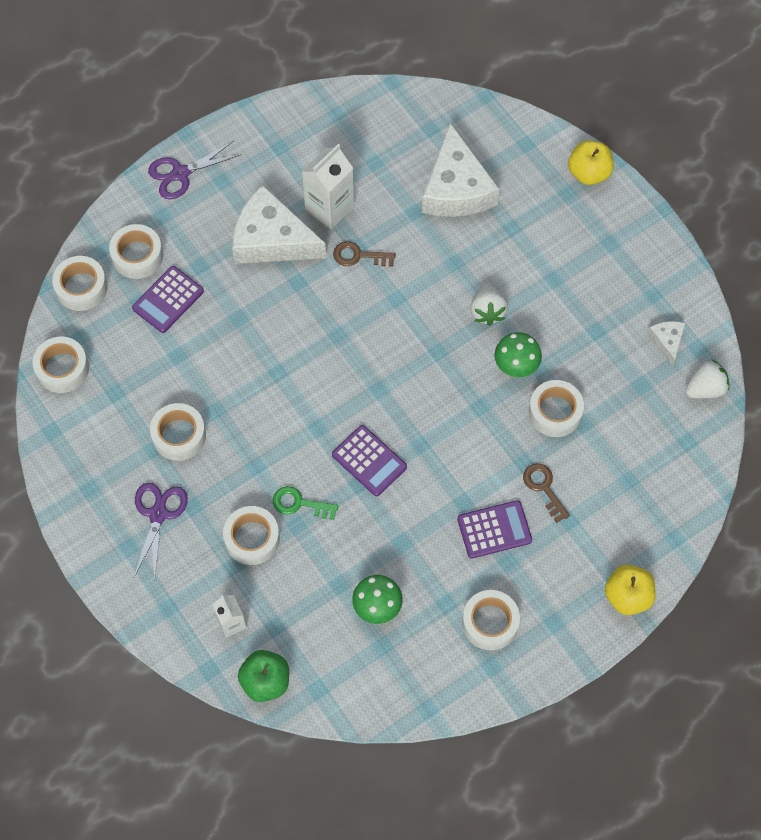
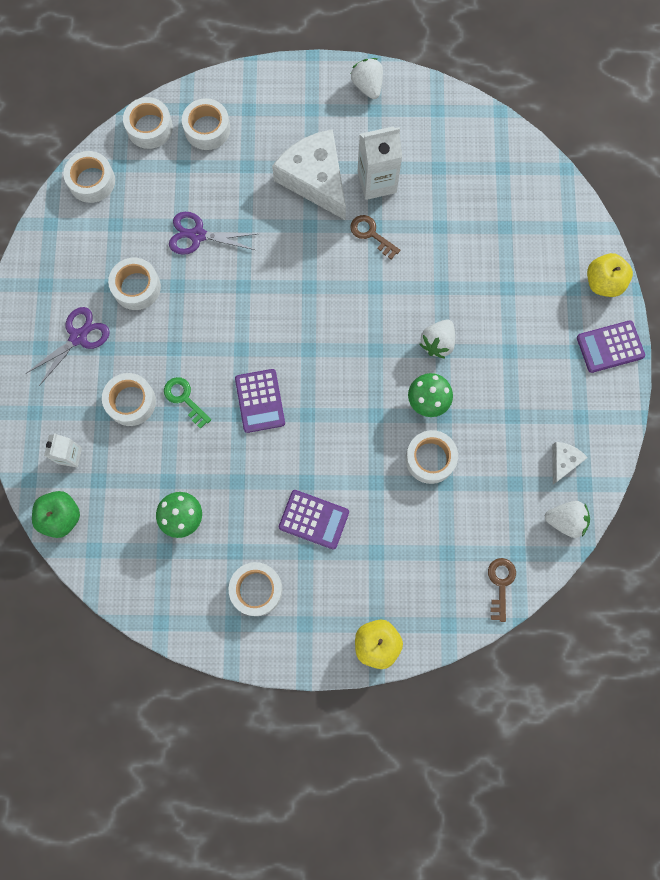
camera: 35 degrees right, 10 degrees up
purple calculator [132,266,204,333] -> purple calculator moved to [577,320,645,373]
purple scissors [148,141,242,199] -> purple scissors moved to [169,212,256,255]
white cheese [422,123,500,217] -> none
brown key [523,463,570,523] -> brown key moved to [488,558,516,622]
none -> white strawberry [351,58,383,99]

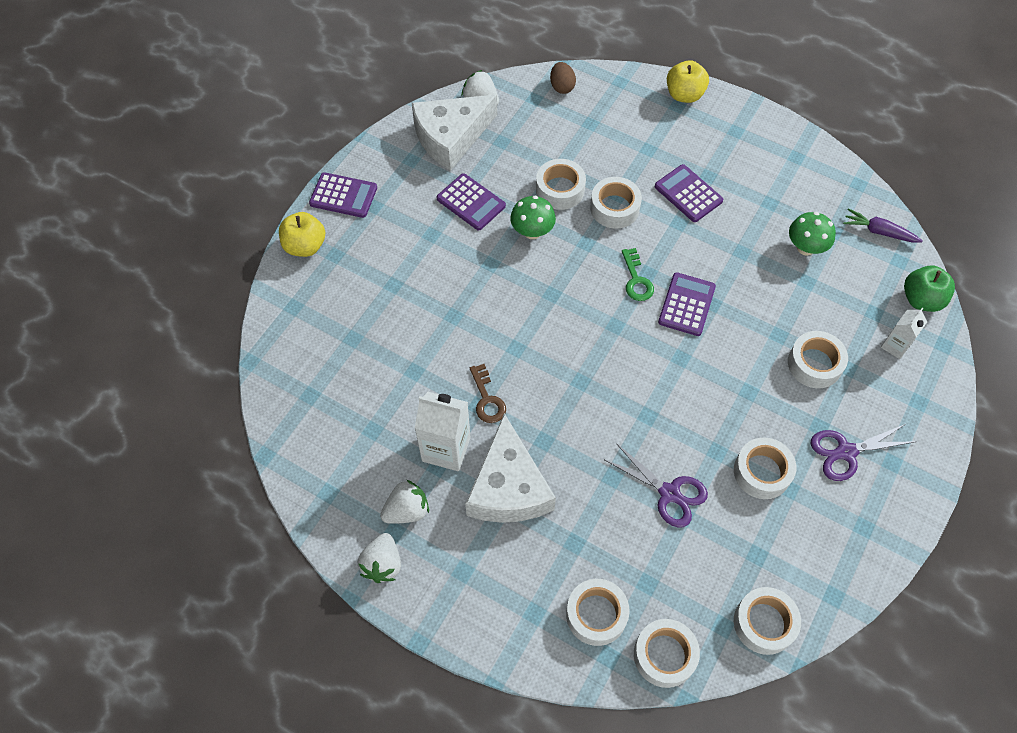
camera: 150 degrees left, 15 degrees down
green key [164,377,211,429] -> green key moved to [622,248,654,301]
white tape [229,562,283,616] -> white tape moved to [590,177,642,229]
white strawberry [420,320,455,359] -> white strawberry moved to [380,480,429,524]
brown key [488,558,516,622] -> brown egg [550,62,576,94]
white cheese [552,442,588,484] -> white cheese [412,95,497,171], size x2.20
none -> purple calculator [437,173,506,230]
none -> purple carrot [843,208,923,243]

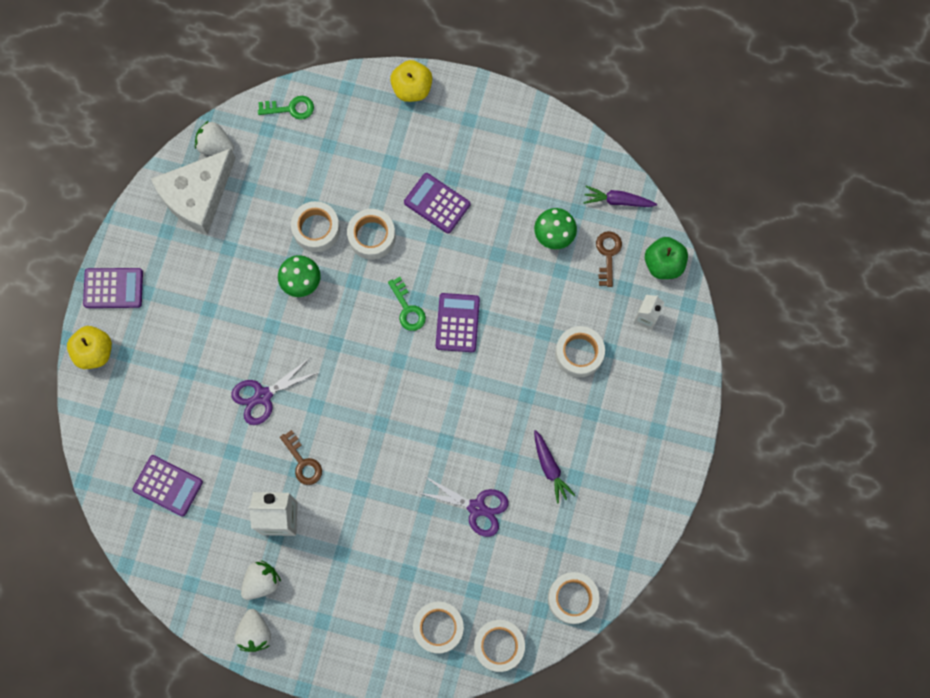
camera: 15 degrees left, 15 degrees up
purple calculator [437,173,506,230] -> purple calculator moved to [133,455,203,516]
white cheese [465,413,556,523] -> none
brown egg [550,62,576,94] -> green key [258,96,314,120]
white tape [734,438,796,499] -> purple carrot [534,430,575,504]
purple scissors [811,424,917,481] -> purple scissors moved to [231,357,319,425]
none -> brown key [596,231,622,287]

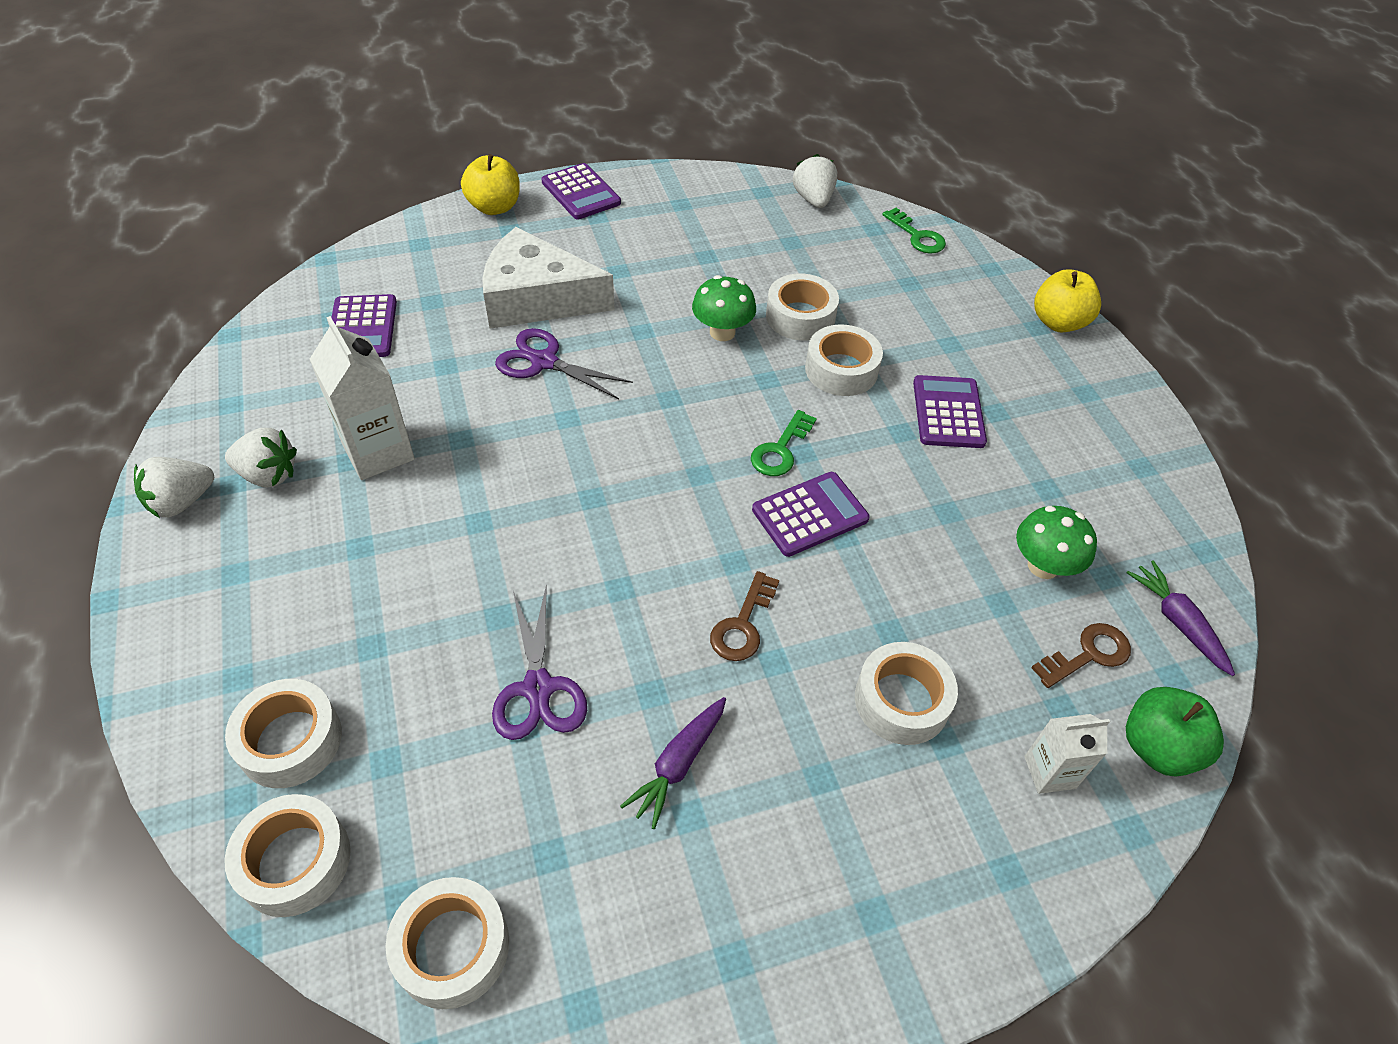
camera: 55 degrees right, 25 degrees down
white cheese [151,148,236,234] -> white cheese moved to [482,227,615,328]
brown key [280,430,322,485] -> brown key moved to [710,571,779,661]

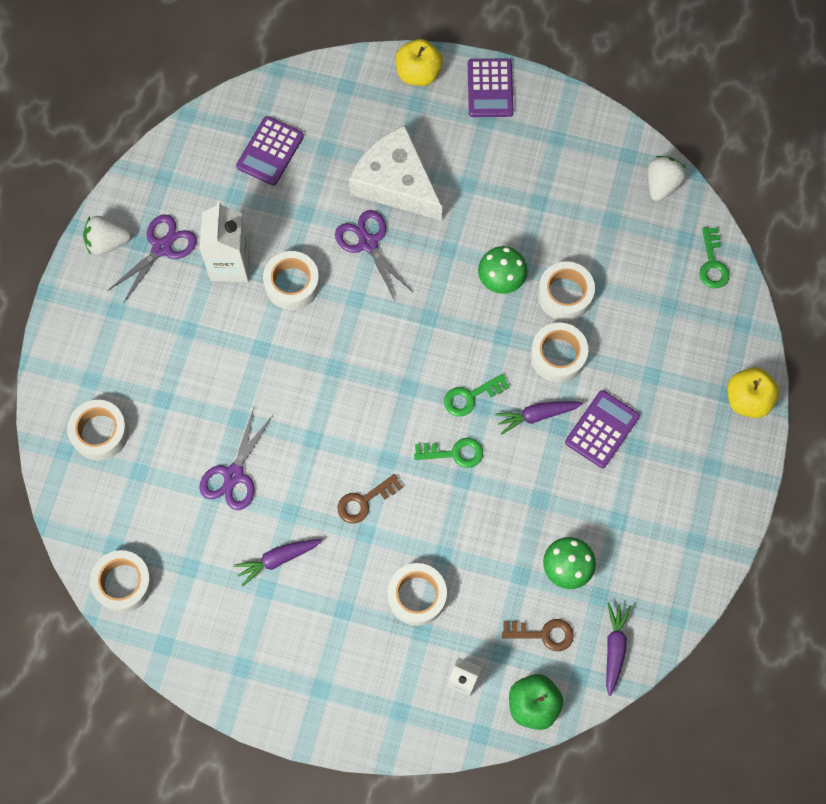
camera: 35 degrees right, 20 degrees up
white tape [224,794,351,917] -> white tape moved to [263,251,320,310]
white strawberry [225,428,297,488] -> purple scissors [107,215,197,303]
purple calculator [752,472,870,557] -> green key [414,438,483,468]
none -> purple carrot [495,401,583,434]

